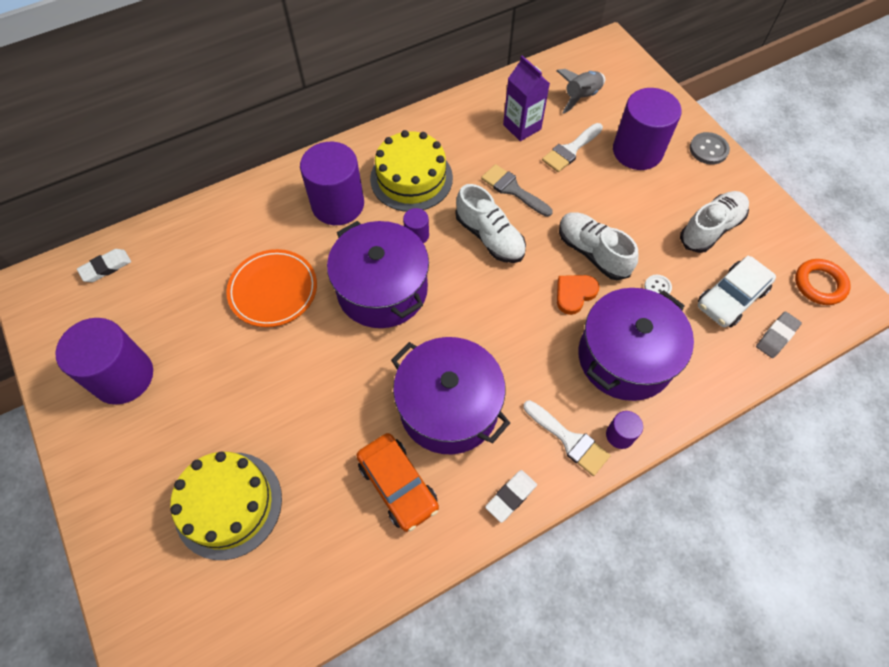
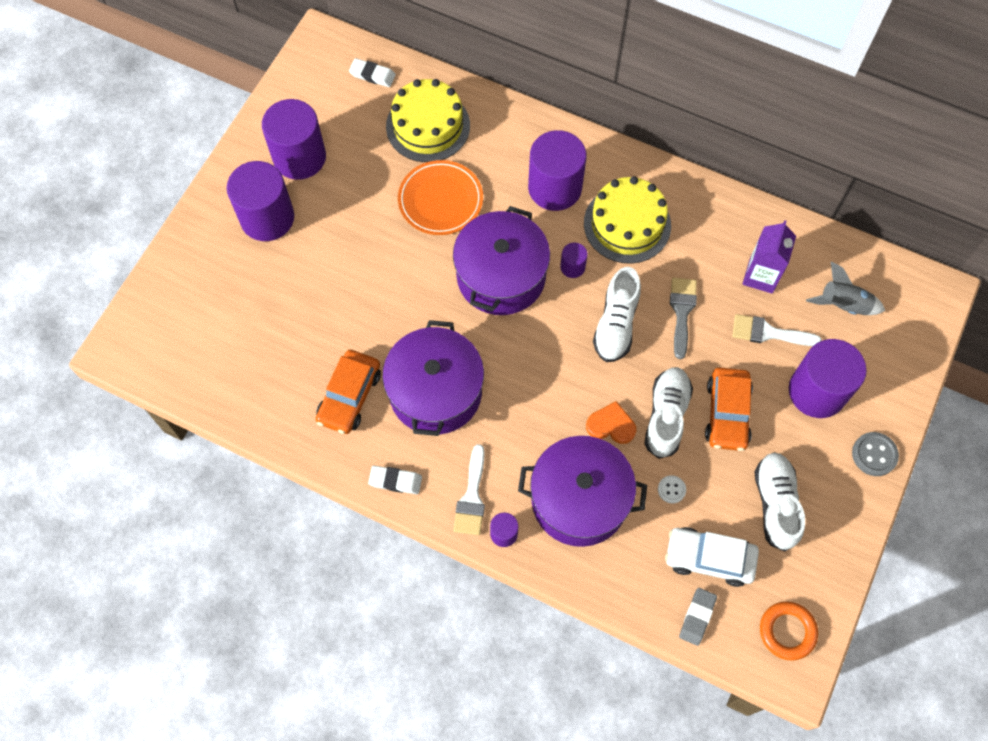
camera: 55 degrees right, 5 degrees up
yellow cake [170,452,282,560] -> yellow cake moved to [386,79,470,162]
white shoe [680,191,749,253] -> white shoe turned 105 degrees counterclockwise [754,452,805,551]
grey eraser [756,311,802,358] -> grey eraser turned 75 degrees counterclockwise [679,588,717,646]
none -> purple cylinder [227,161,294,241]
none -> orange car [705,367,753,451]

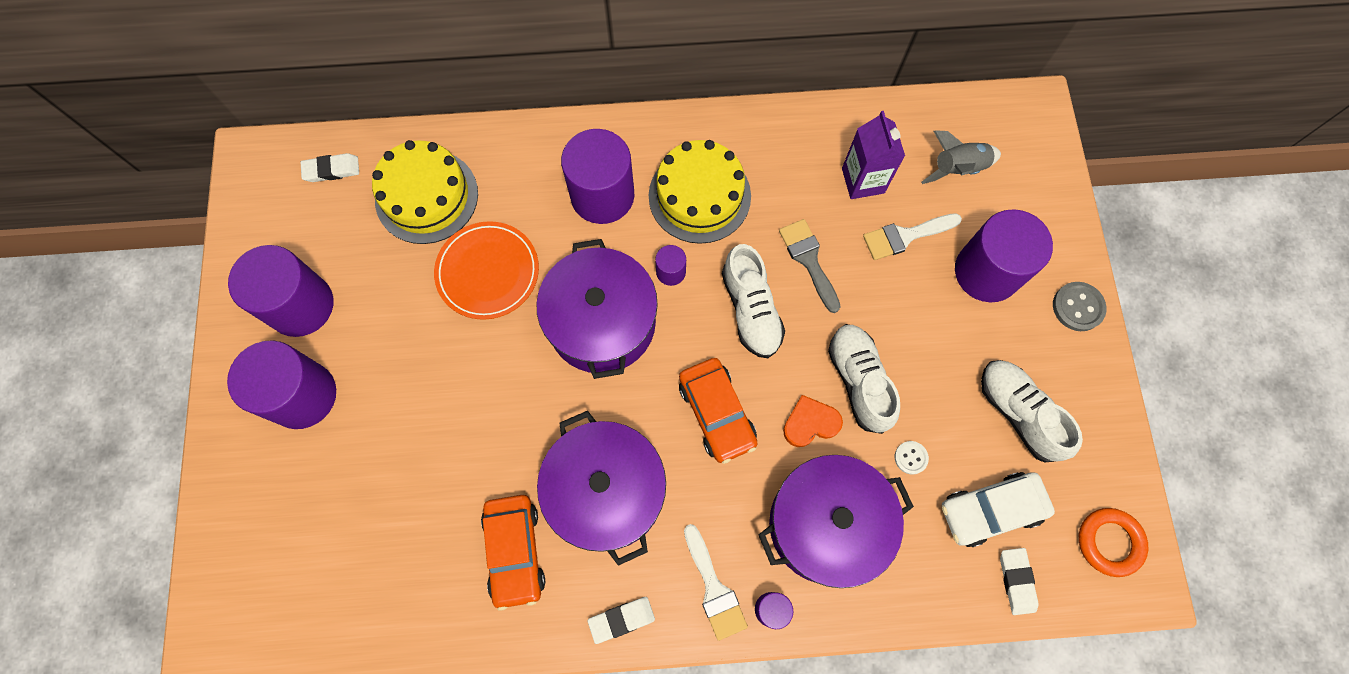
camera: 30 degrees left, 5 degrees up
grey eraser [679,588,717,646] -> white eraser [1000,548,1039,615]
orange car [705,367,753,451] -> orange car moved to [679,358,758,464]

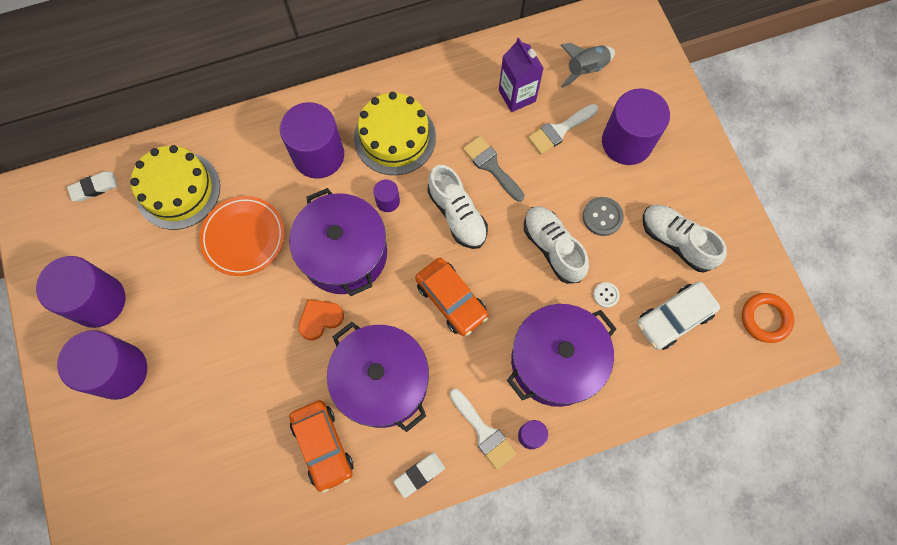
camera: 15 degrees left, 0 degrees up
orange heart [783,395,843,447] -> orange heart moved to [298,299,344,340]
white eraser [1000,548,1039,615] -> none
grey button [1053,282,1107,331] -> grey button moved to [583,197,624,236]

